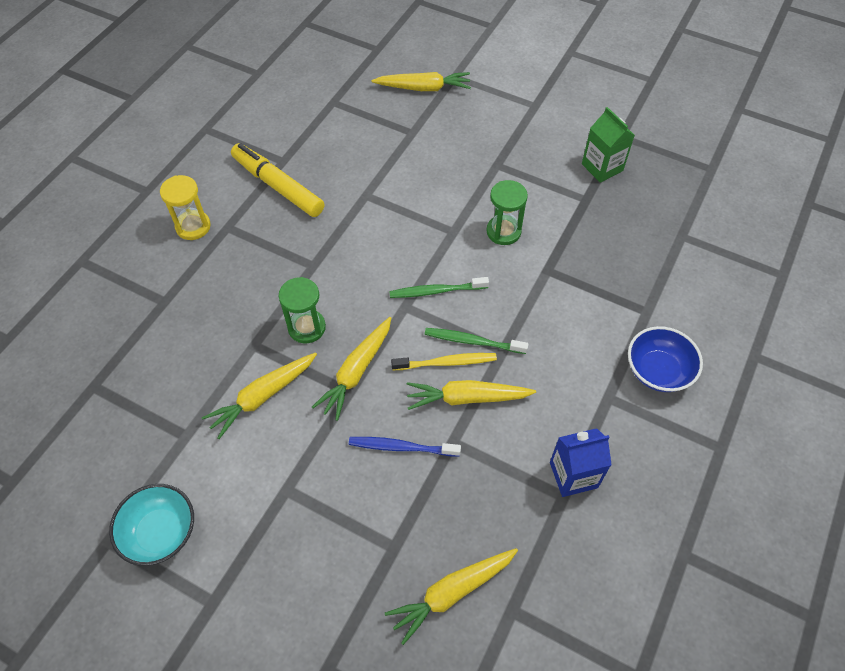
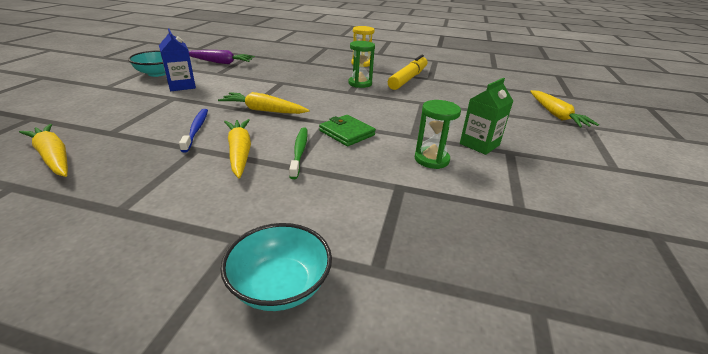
camera: 75 degrees right, 25 degrees down
yellow carrot [202,352,317,439] -> none
green hourglass [278,277,326,343] -> green hourglass moved to [348,41,375,88]
green toothbrush [389,277,489,298] -> green wallet [319,115,376,146]
yellow toothbrush [391,353,497,370] -> none
blue carton [550,428,612,497] -> blue carton moved to [159,29,196,91]
green carton [582,107,635,183] -> green carton moved to [460,78,513,155]
blue bowl [628,326,703,392] -> turquoise bowl [220,223,332,311]
none -> purple carrot [189,50,255,64]

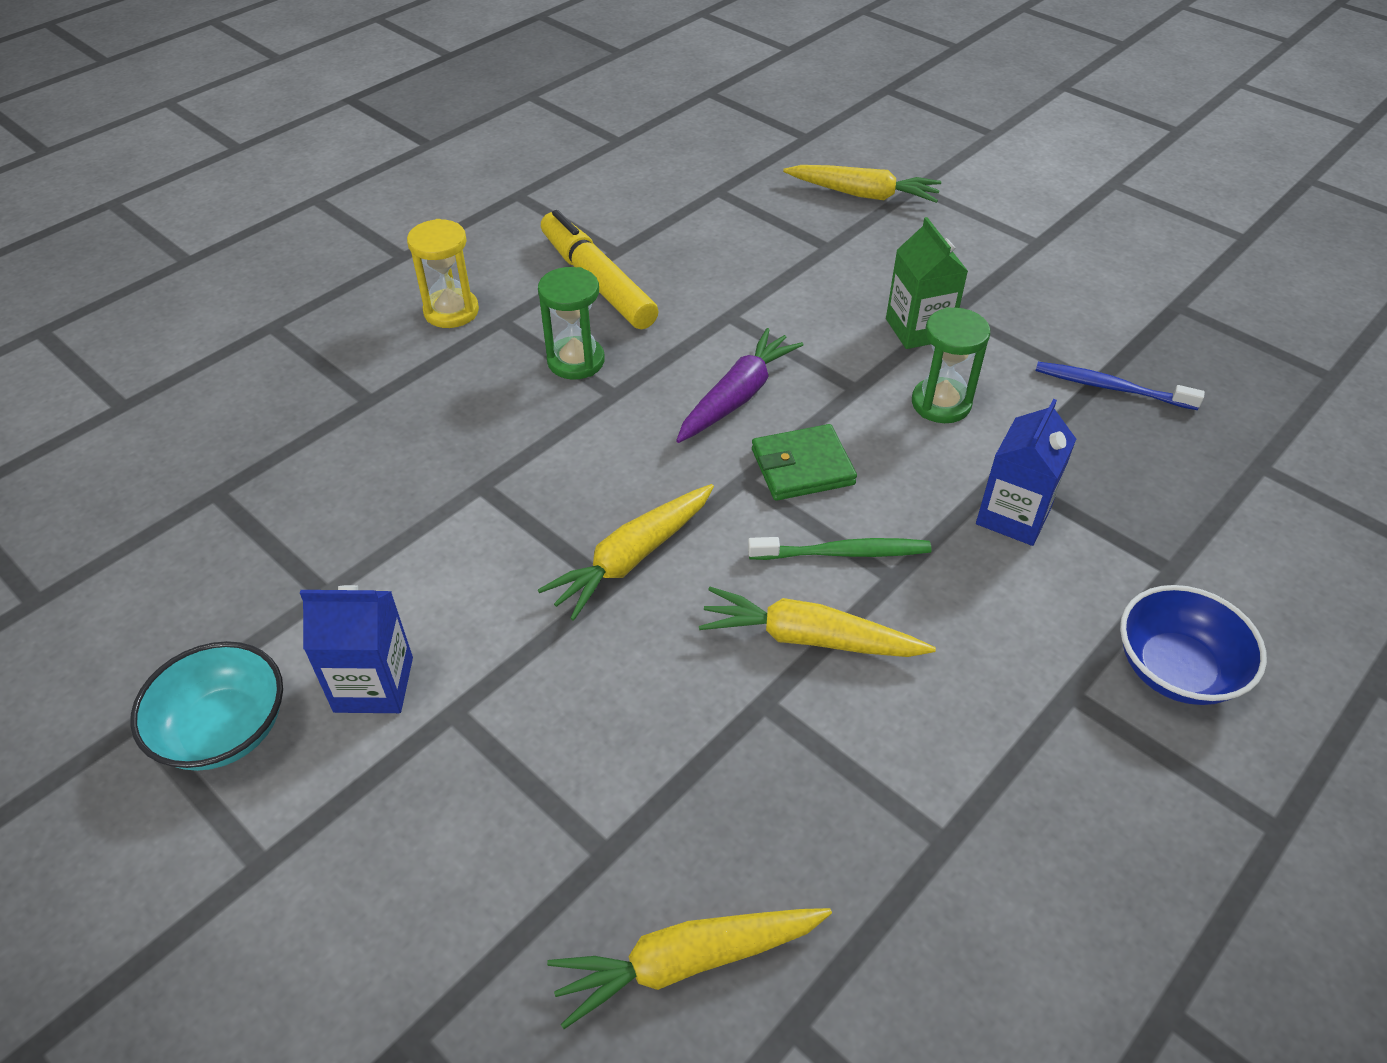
camera: 60 degrees left, 15 degrees up
blue toothbrush [179,109,208,153] -> blue toothbrush moved to [1036,362,1205,410]
purple carrot [189,50,255,64] -> purple carrot moved to [676,328,803,443]
turquoise bowl [220,223,332,311] -> blue bowl [1120,585,1267,705]
green toothbrush [289,127,308,179] -> green toothbrush turned 150 degrees clockwise [748,537,932,560]
none -> blue carton [976,399,1076,546]

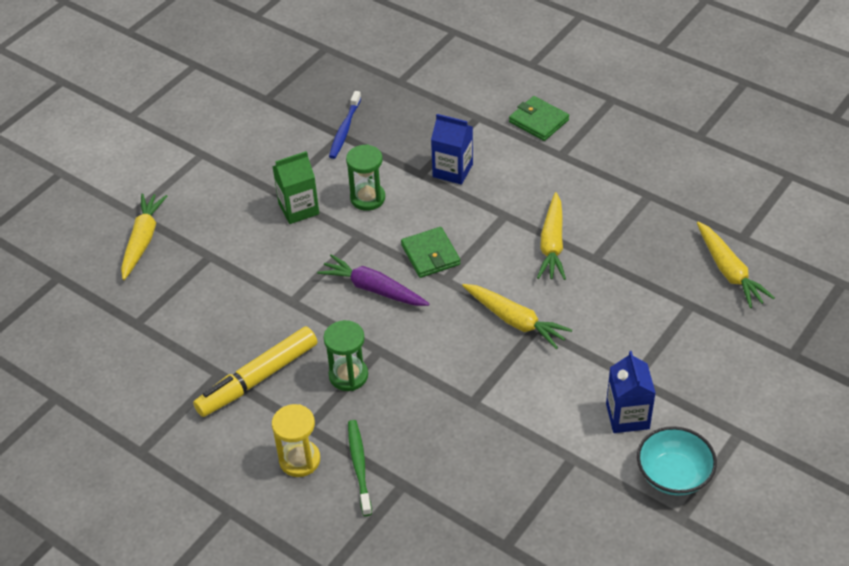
camera: 95 degrees left, 0 degrees up
green toothbrush [748,537,932,560] -> green toothbrush moved to [348,420,372,516]
blue bowl [1120,585,1267,705] -> green wallet [509,96,569,141]

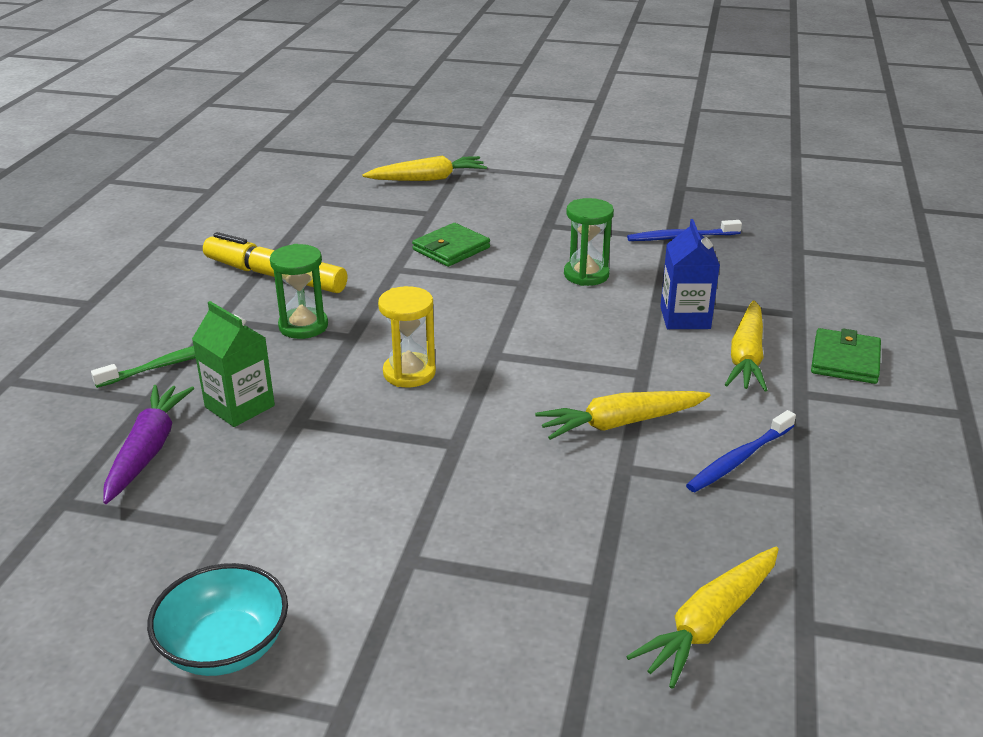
camera: 65 degrees right, 15 degrees down
green carton [272,151,319,224] -> green carton moved to [192,301,275,427]
yellow hourglass [272,404,320,477] -> yellow hourglass moved to [378,286,436,387]
purple carrot [317,254,430,306] -> purple carrot moved to [103,385,194,504]
green wallet [401,227,461,278] -> green wallet moved to [412,223,490,267]
yellow carrot [462,284,572,349] -> yellow carrot moved to [725,300,767,392]
blue carton [606,351,656,433] -> none
none -> blue toothbrush [686,410,796,492]

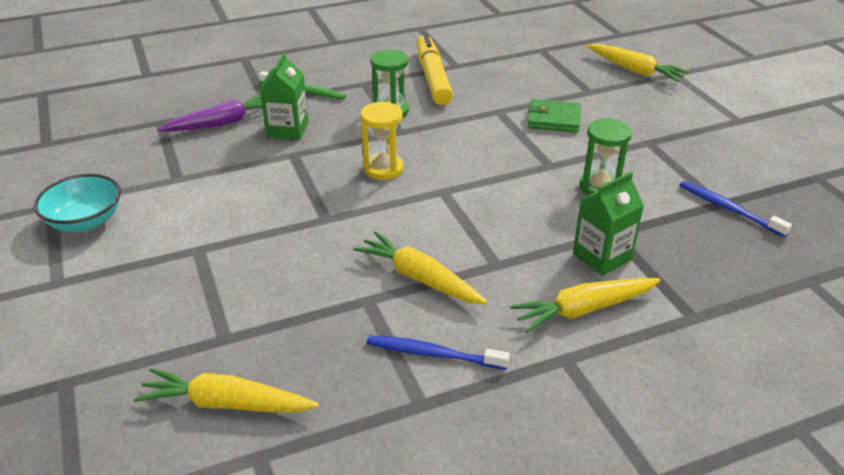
camera: 55 degrees right, 5 degrees up
blue carton [660,219,720,329] -> green carton [573,172,644,276]
green wallet [811,328,881,384] -> none

